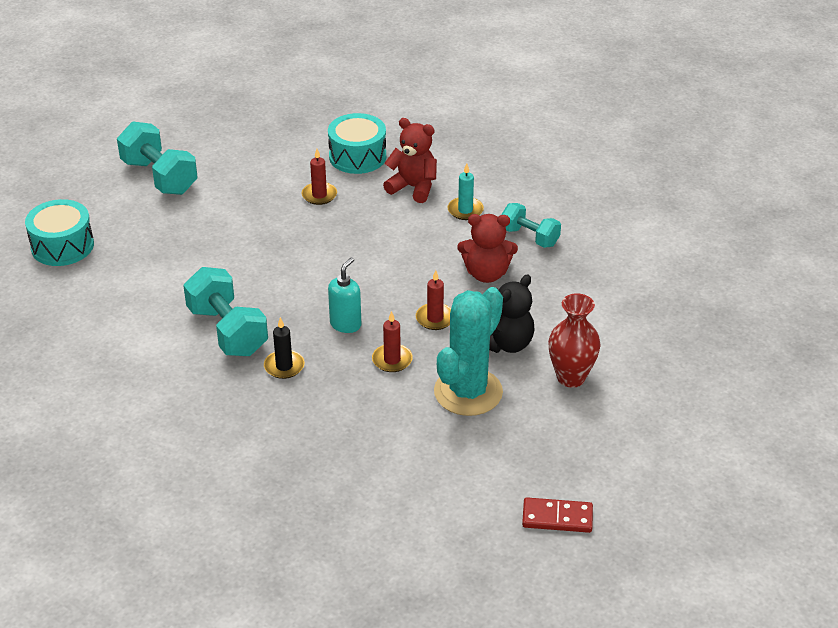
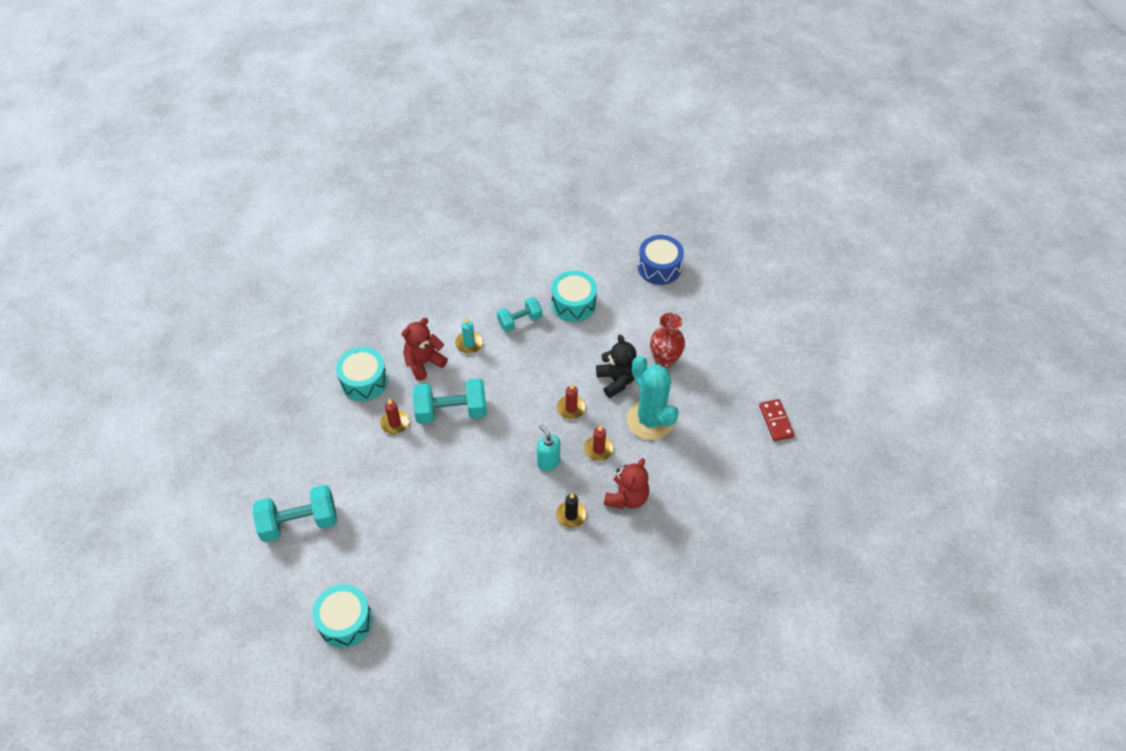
camera: 65 degrees left, 15 degrees up
turquoise dumbbell [183,267,268,356] -> turquoise dumbbell moved to [413,378,487,424]
red teddy bear [457,214,518,283] -> red teddy bear moved to [604,458,649,509]
red domino [522,497,593,533] -> red domino turned 45 degrees counterclockwise [759,399,795,441]
none -> turquoise drum [551,271,597,322]
none -> blue drum [638,235,684,285]

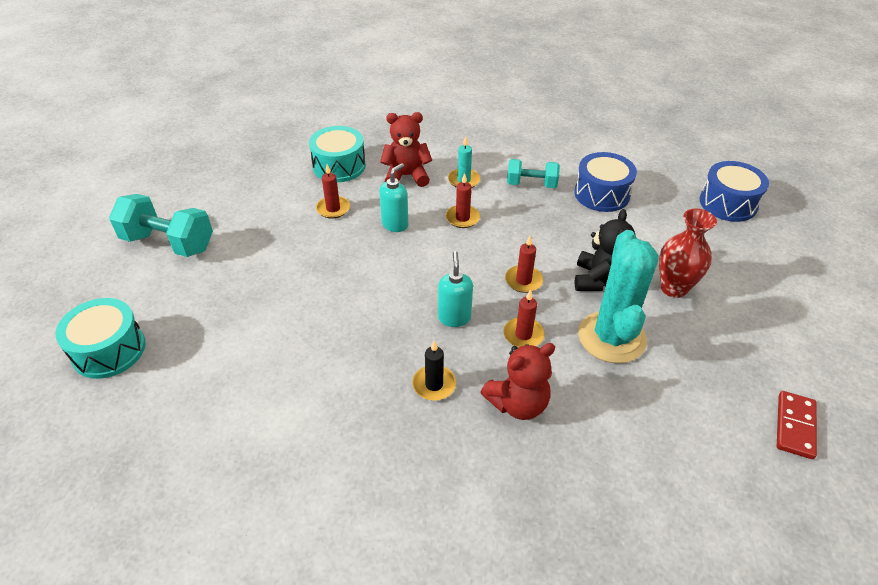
camera: 35 degrees right, 10 degrees down
turquoise dumbbell [413,378,487,424] -> turquoise soap dispenser [379,163,408,232]
turquoise drum [551,271,597,322] -> blue drum [574,152,637,212]
none -> red candle [446,173,480,228]

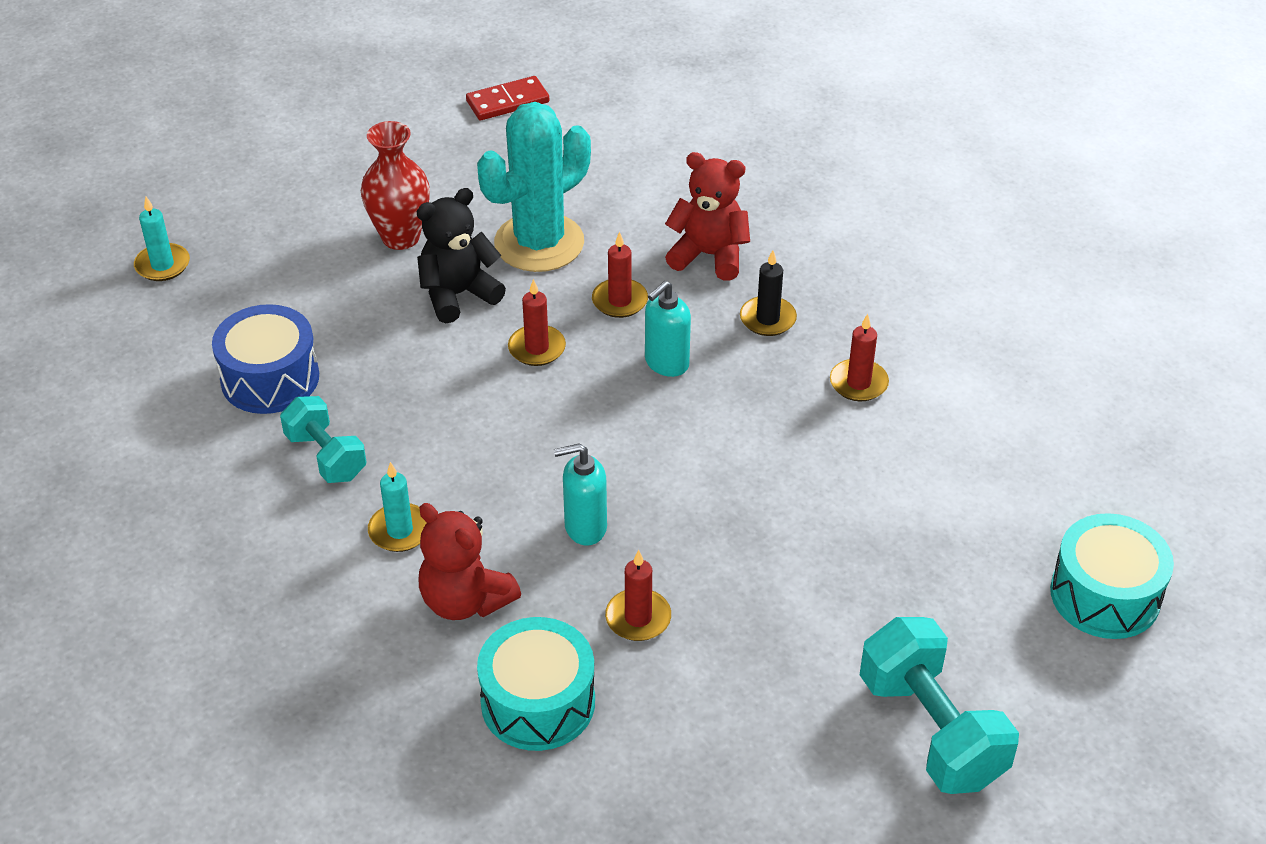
camera: 135 degrees left, 0 degrees up
red candle [446,173,480,228] -> red candle moved to [830,314,889,401]
blue drum [700,161,769,222] -> turquoise candle [134,197,190,281]

